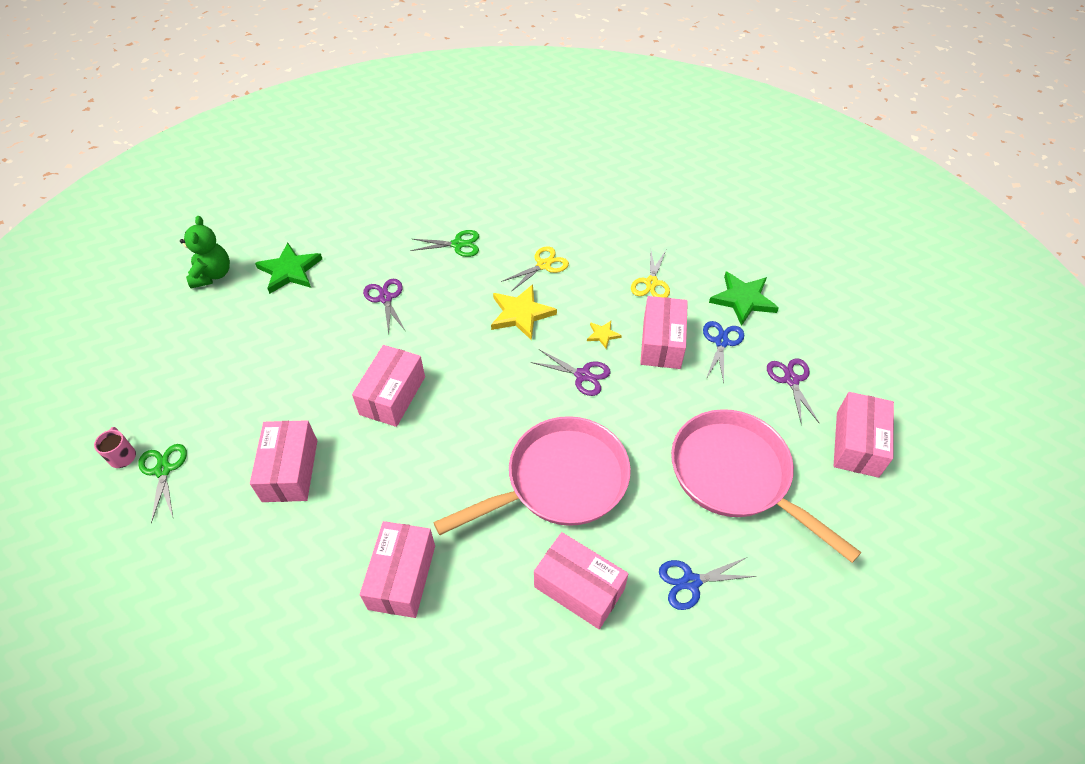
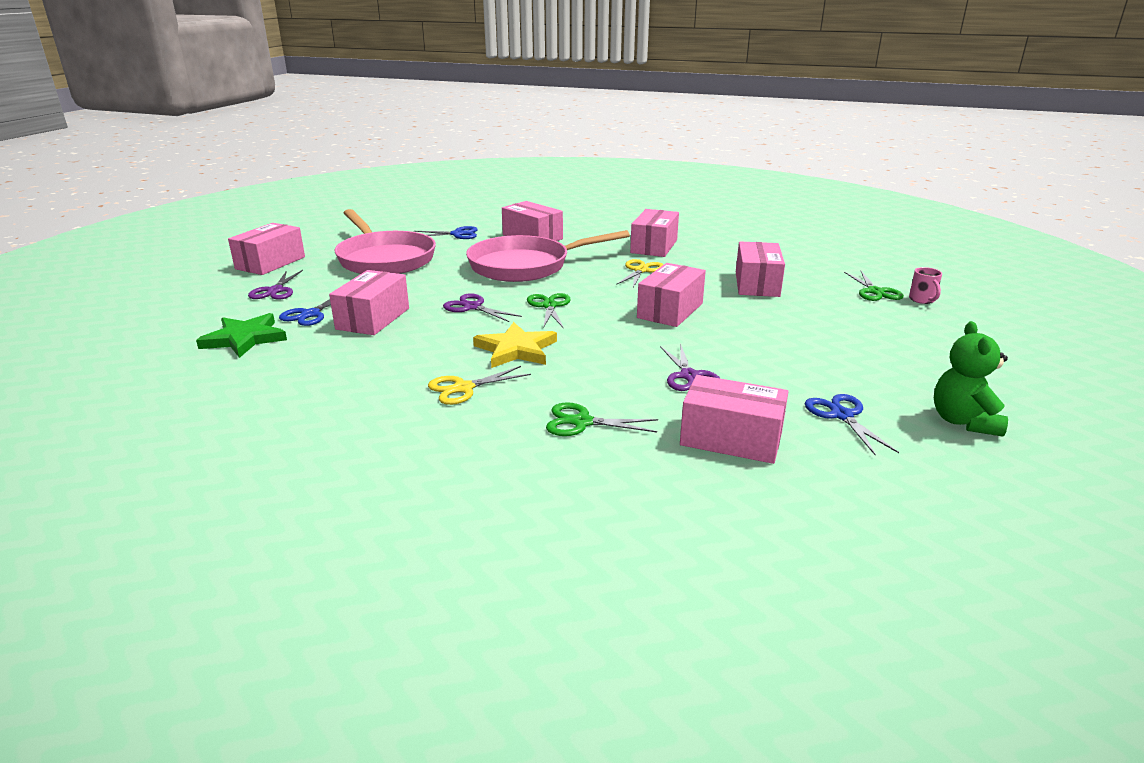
camera: 170 degrees left, 25 degrees down
green star [255,243,322,294] -> blue scissors [805,394,899,456]
yellow star [587,321,622,349] -> none
yellow scissors [631,248,670,298] -> yellow scissors moved to [616,259,663,288]
none -> green scissors [527,293,571,327]
none -> pink box [680,375,789,464]

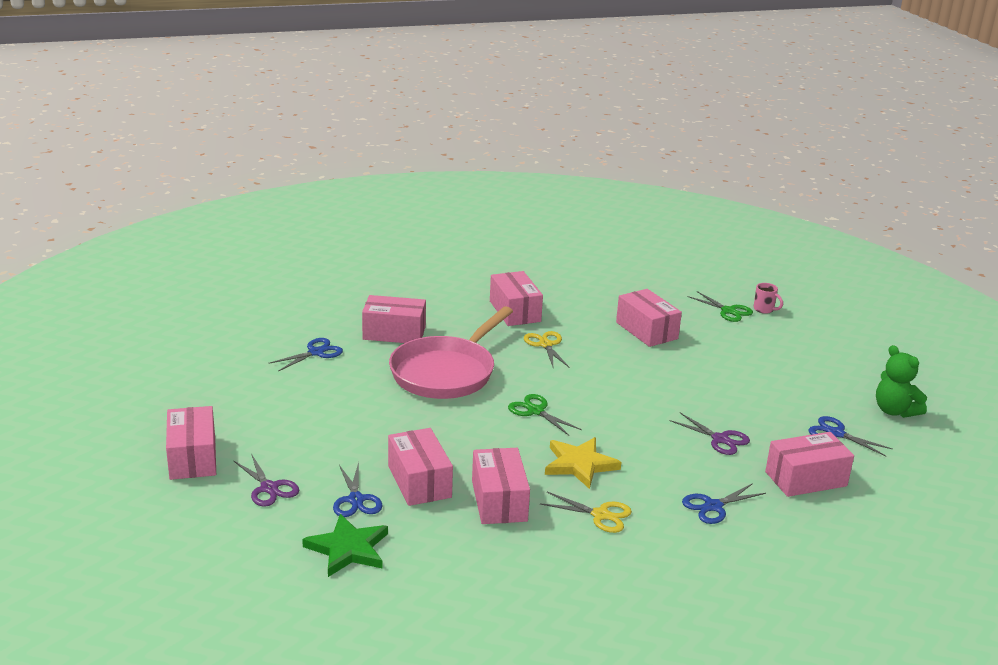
camera: 40 degrees left, 0 degrees up
pink pan [335,209,436,274] -> none
yellow scissors [428,366,531,405] -> yellow scissors turned 90 degrees counterclockwise [540,492,632,533]
purple scissors [443,293,522,322] -> none
green scissors [546,402,658,436] -> blue scissors [682,483,766,524]
pink box [637,263,706,327] -> pink box moved to [472,448,530,524]

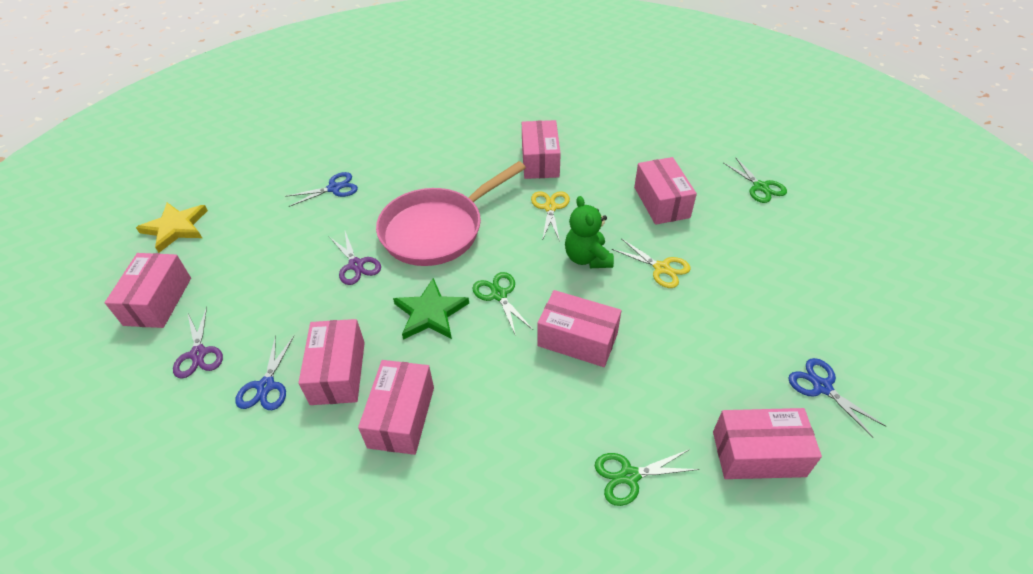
camera: 20 degrees right, 20 degrees up
green star [302,514,388,577] -> green star moved to [393,278,469,340]
pink box [362,295,426,343] -> pink box moved to [537,290,621,367]
yellow scissors [540,492,632,533] -> yellow scissors moved to [612,238,691,288]
yellow star [545,437,621,489] -> yellow star moved to [136,203,208,253]
purple scissors [669,413,750,455] -> purple scissors moved to [329,232,381,285]
blue scissors [682,483,766,524] -> green scissors [595,449,700,506]
pink mug [753,283,783,314] -> none
green teddy bear [876,345,927,418] -> green teddy bear moved to [565,196,614,268]

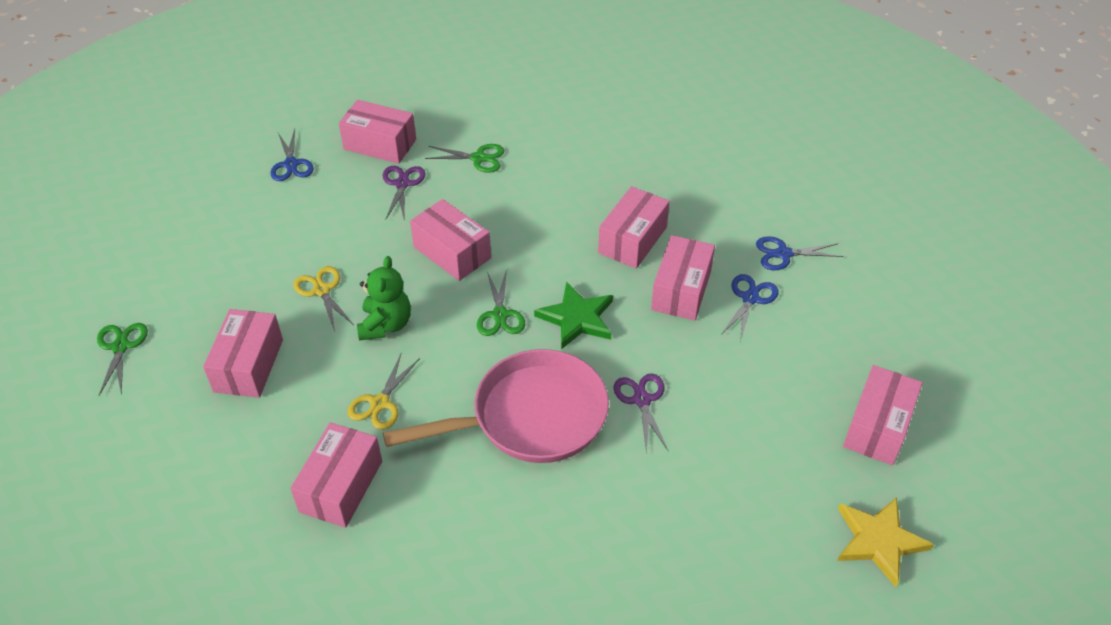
camera: 160 degrees left, 0 degrees up
purple scissors [173,307,223,379] -> purple scissors moved to [382,166,426,220]
blue scissors [285,172,358,207] -> blue scissors moved to [756,236,844,270]

